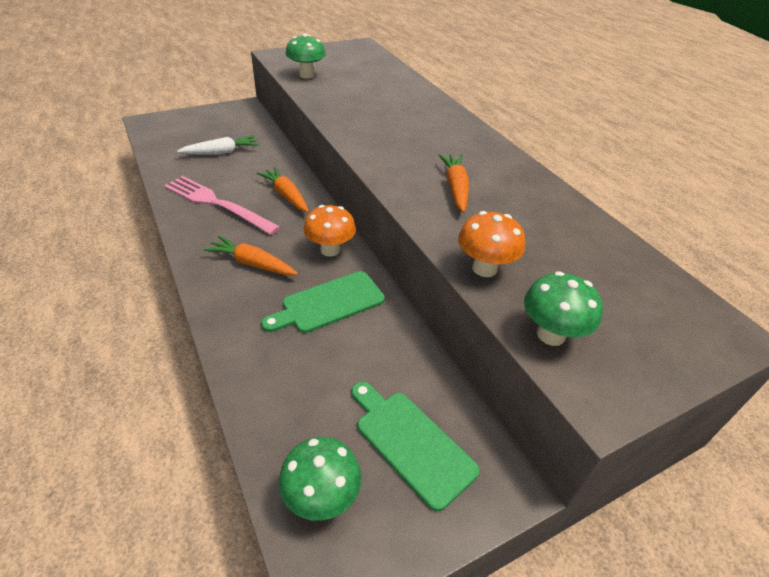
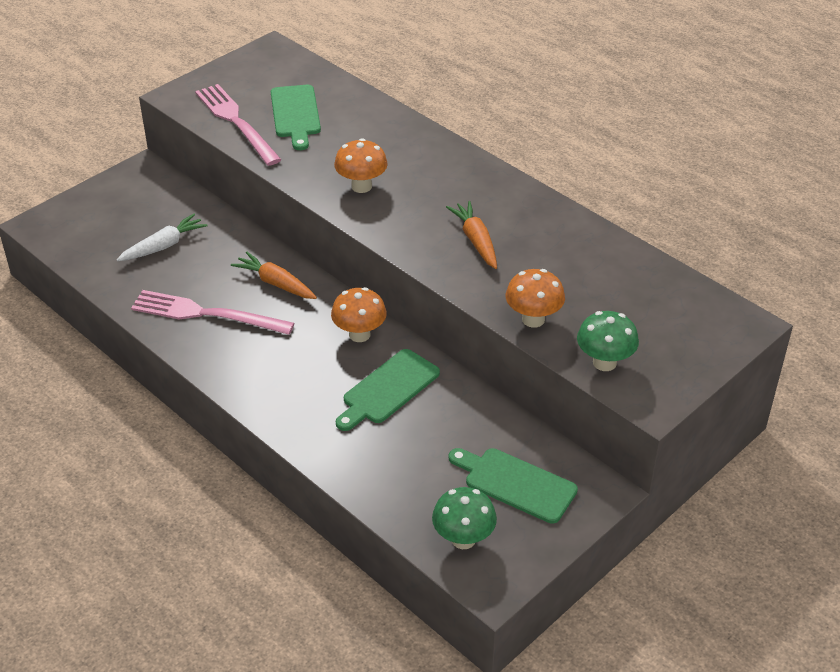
camera: 15 degrees left, 0 degrees up
orange carrot [204,236,298,275] -> none
green mushroom [286,33,326,78] -> pink fork [195,84,282,166]
none -> green cutting board [271,85,321,150]
none -> orange mushroom [334,138,388,193]

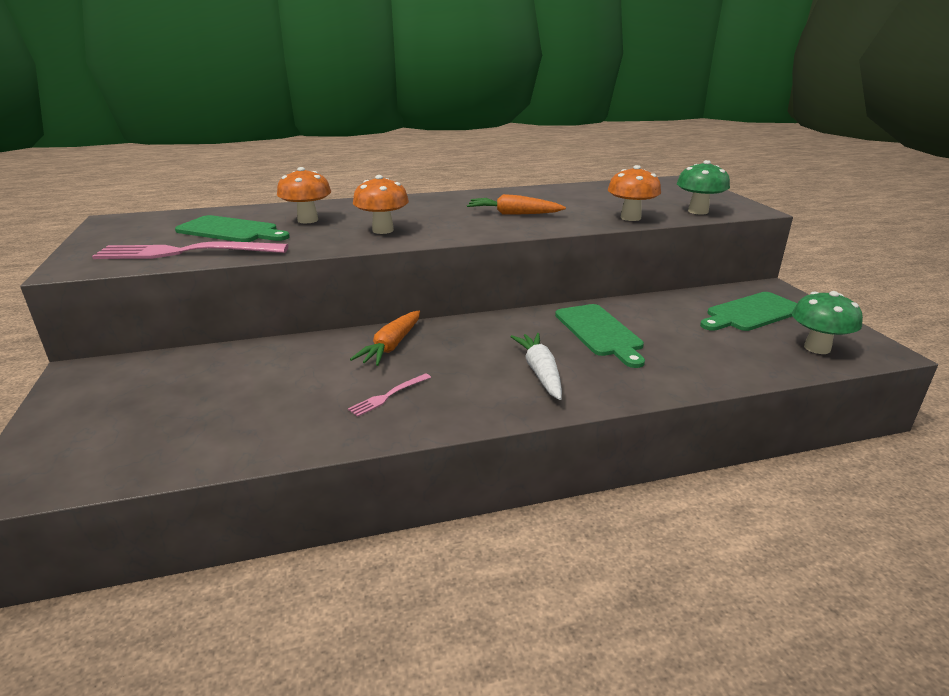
camera: 60 degrees left, 15 degrees down
white carrot [116,214,207,261] -> white carrot moved to [510,333,562,400]
pink fork [131,290,295,335] -> pink fork [348,373,431,417], size x0.44
orange carrot [231,252,317,299] -> orange carrot turned 45 degrees counterclockwise [350,311,420,366]
orange mushroom [331,287,387,342] -> orange mushroom moved to [277,167,331,223]

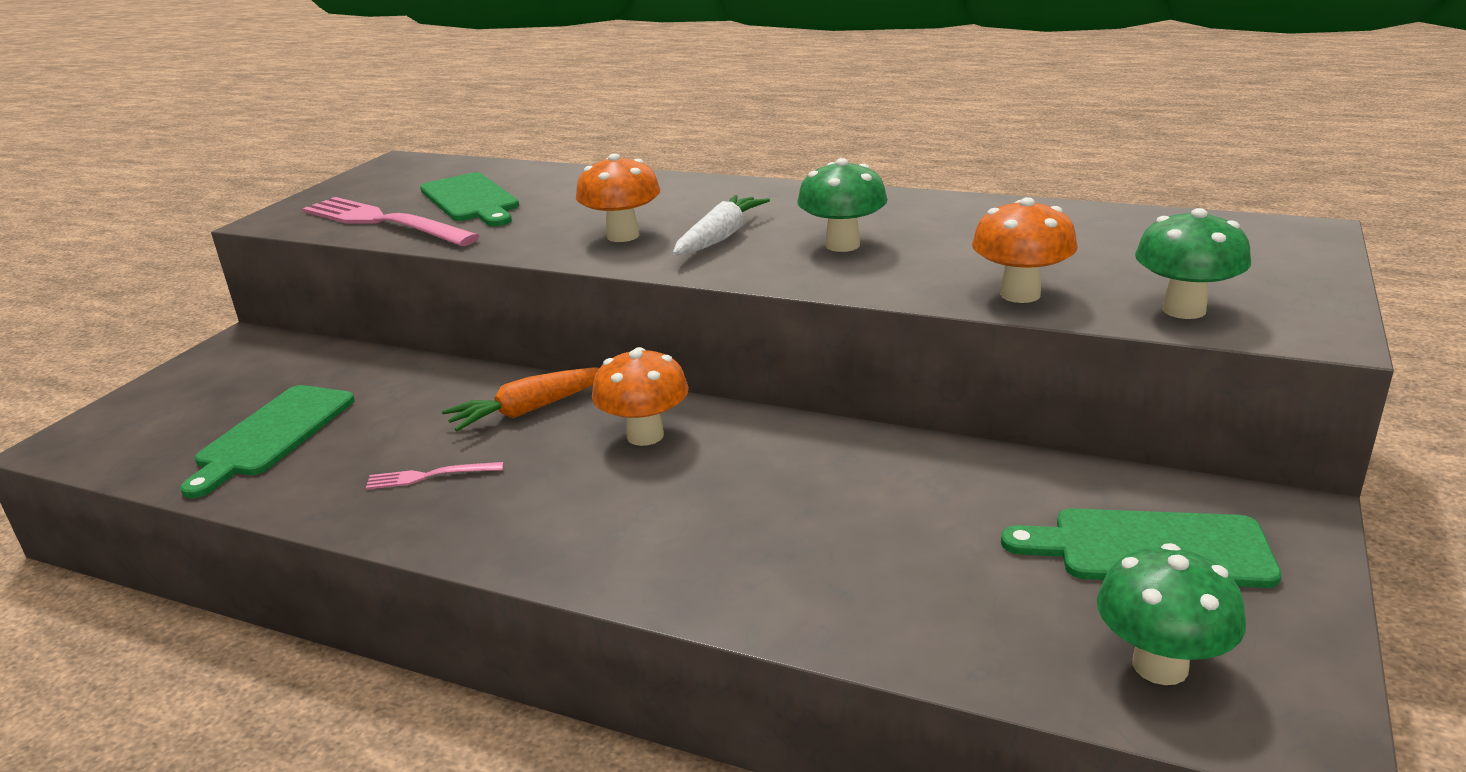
camera: 40 degrees right, 0 degrees up
orange mushroom [277,167,331,223] -> orange mushroom moved to [592,347,689,446]
orange carrot [467,194,566,215] -> green mushroom [797,158,888,252]
white carrot [510,333,562,400] -> white carrot moved to [673,195,770,255]
green cutting board [555,304,645,368] -> green cutting board moved to [180,385,355,498]

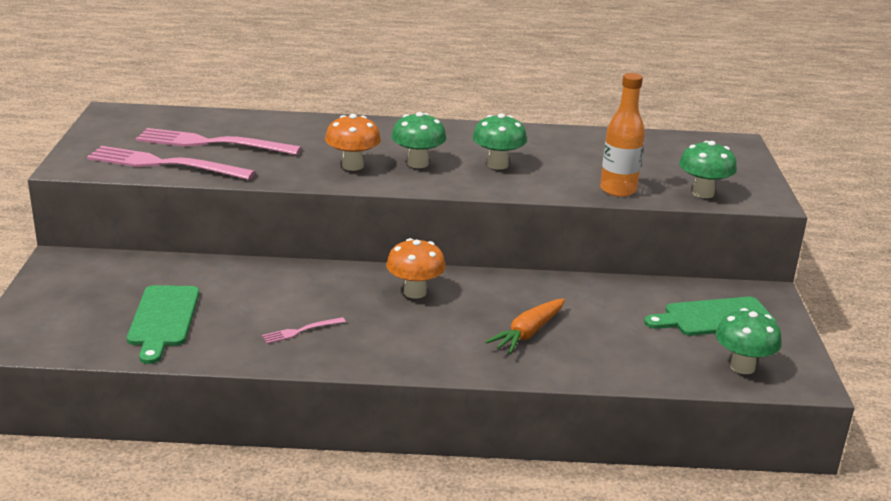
camera: 25 degrees left, 0 degrees up
green cutting board [420,172,519,226] -> pink fork [136,128,301,155]
orange carrot [442,367,599,431] -> orange carrot moved to [485,298,565,354]
white carrot [673,195,770,255] -> green mushroom [391,112,446,168]
orange mushroom [972,197,1078,303] -> orange bottle [600,73,645,197]

